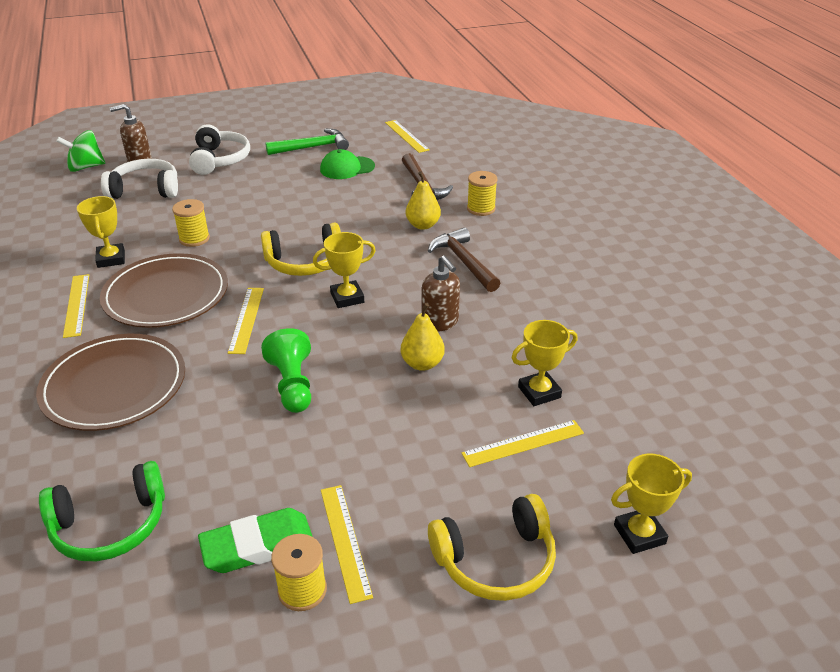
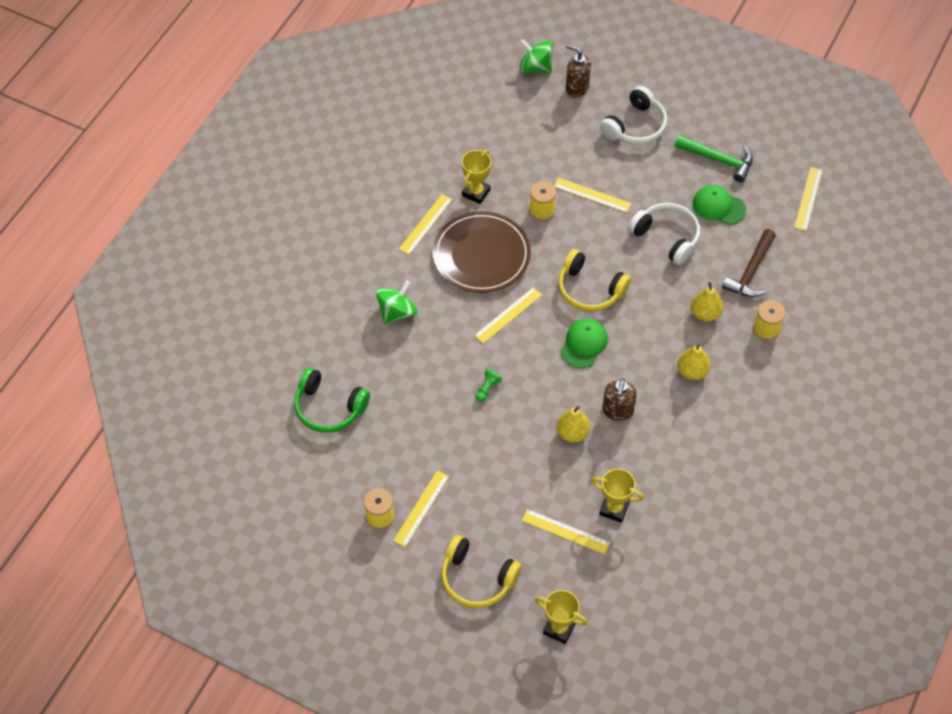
camera: 45 degrees right, 20 degrees up
brown plate [36,334,185,431] -> green spinning top [376,280,417,324]
white headphones [101,159,178,199] -> white headphones moved to [628,203,700,265]
green eraser [198,508,313,573] -> none
green pawn [261,328,311,413] -> green pawn [475,369,502,402], size x0.53
yellow trophy [313,232,376,308] -> green cap [560,318,608,368]
brown hammer [428,227,500,292] -> yellow pear [677,344,711,380]
none -> yellow ruler [554,177,632,213]

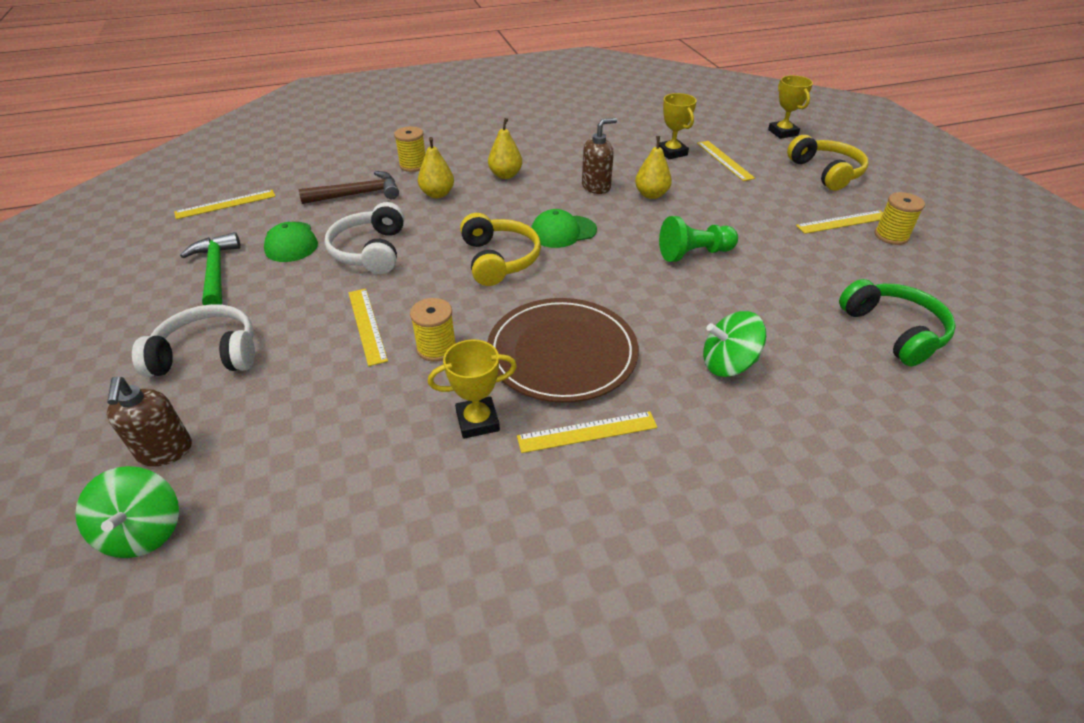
camera: 135 degrees left, 15 degrees down
yellow ruler [474,287,542,344] -> none
green pawn [475,369,502,402] -> green pawn [659,216,738,262], size x1.90

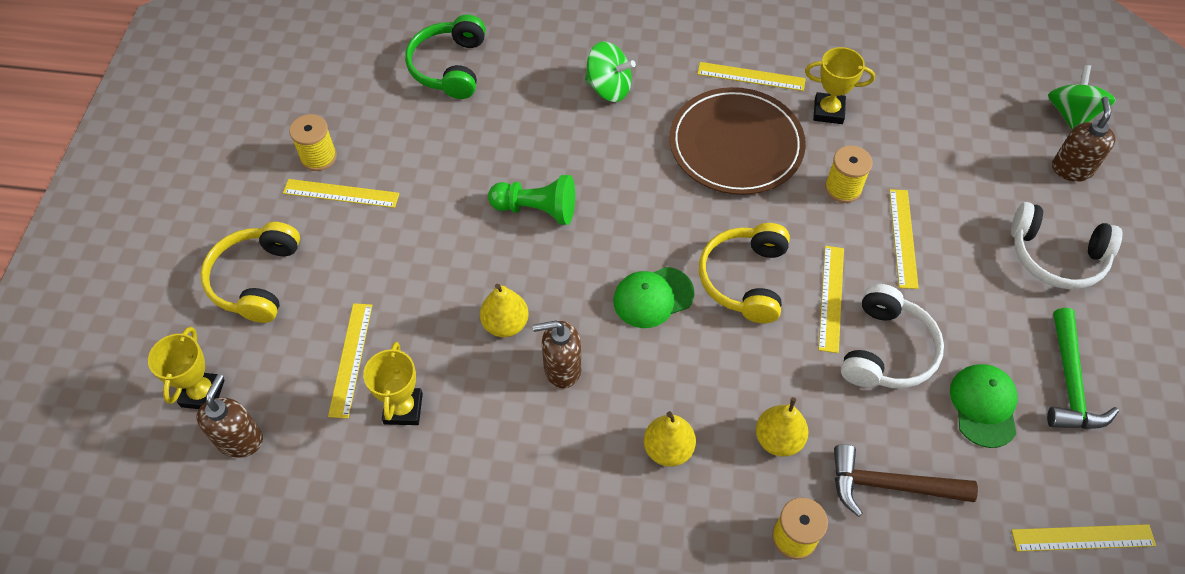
camera: 155 degrees left, 15 degrees up
green cap [531,209,597,248] -> green cap turned 150 degrees clockwise [613,267,694,328]
none -> brown soap dispenser [197,374,263,458]
none -> yellow ruler [819,246,844,353]

